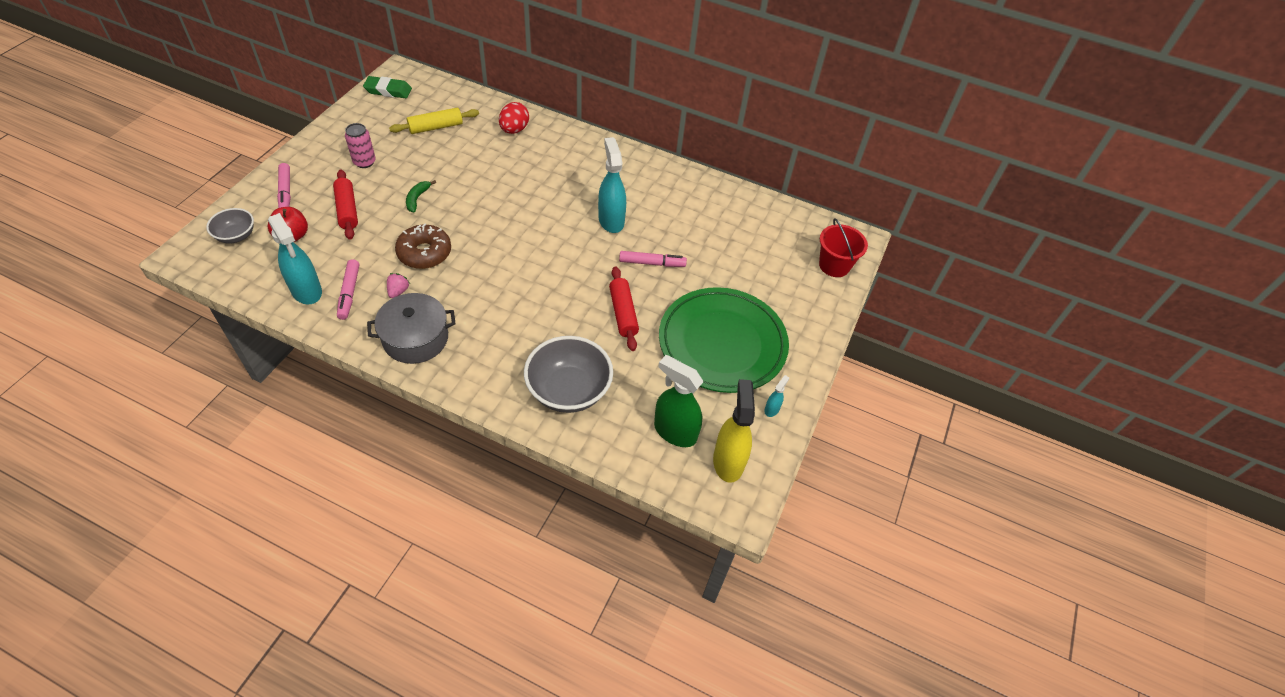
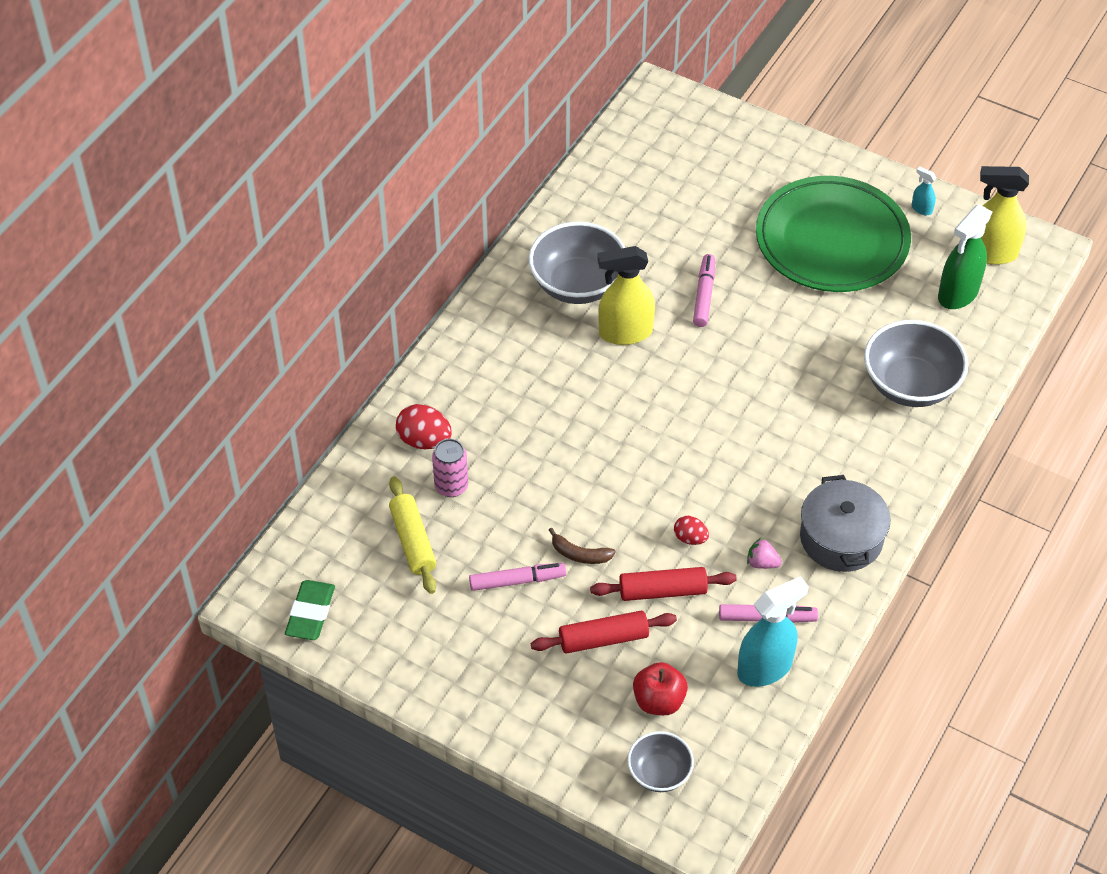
camera: 80 degrees left, 0 degrees up
pink marker [277,163,291,208] -> pink marker moved to [469,563,566,591]
pink can [345,123,376,168] -> pink can moved to [432,439,468,497]
brown donut [395,223,451,269] -> red egg [674,516,709,545]
green banana [406,180,436,212] -> brown banana [549,528,616,564]
turquoise spray bottle [598,137,626,233] -> yellow spray bottle [597,246,655,345]
red rolling pin [609,266,639,351] -> red rolling pin moved to [590,567,737,601]
red bucket [819,218,868,277] -> none
none -> grey bowl [528,222,625,304]

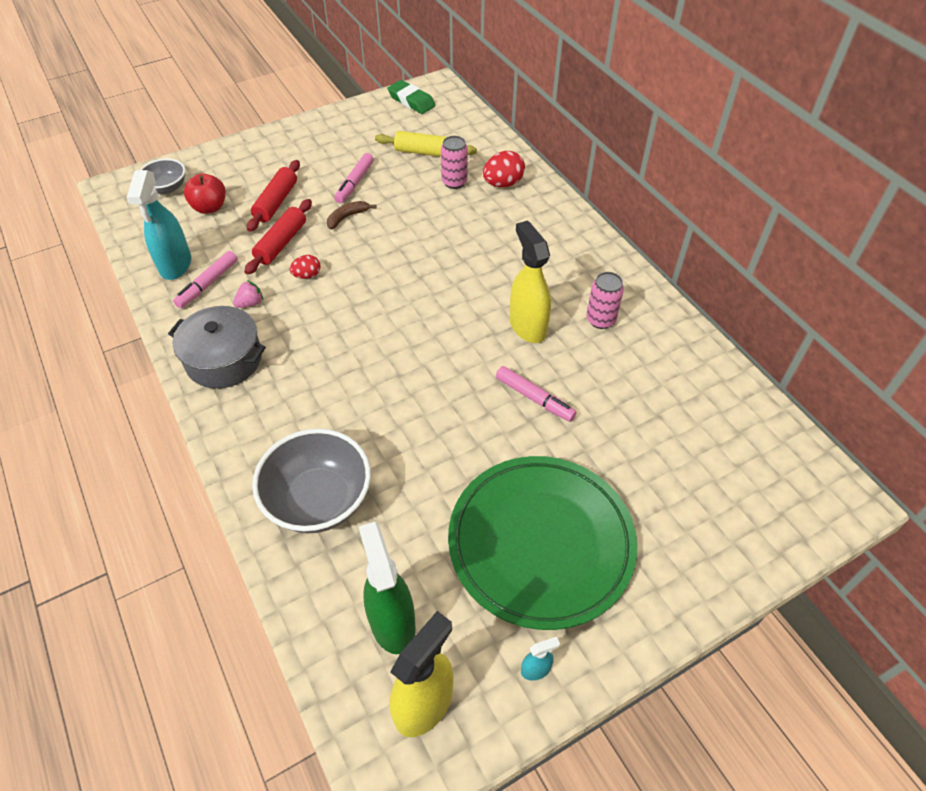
camera: 120 degrees right, 0 degrees up
grey bowl [528,222,625,304] -> pink can [586,272,624,329]
yellow spray bottle [597,246,655,345] -> yellow spray bottle turned 45 degrees counterclockwise [510,220,551,343]

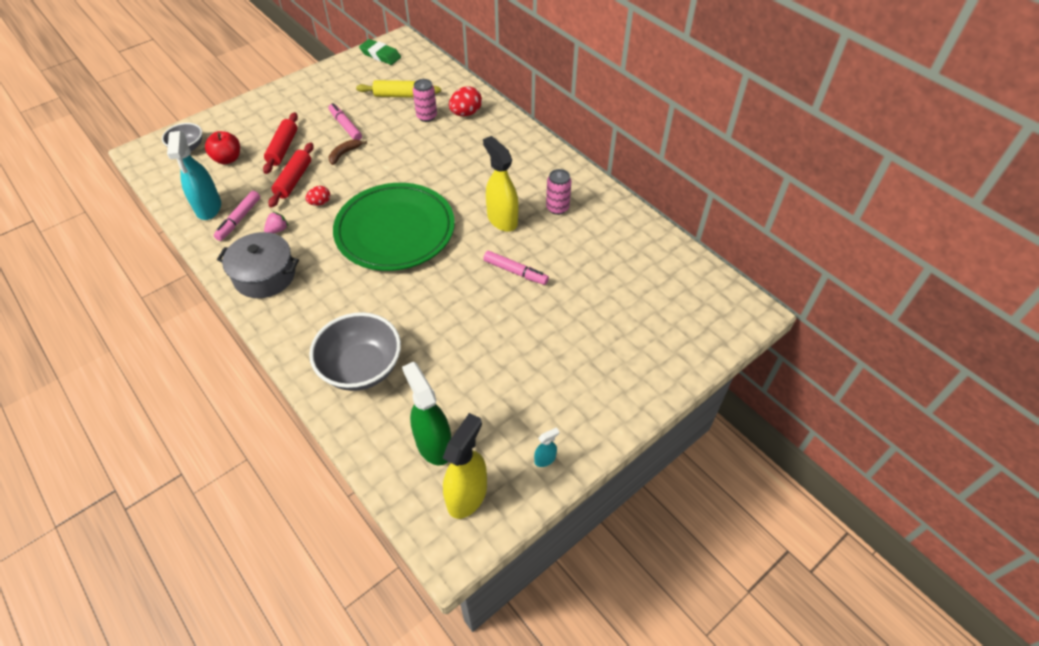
camera: 10 degrees left, 0 degrees up
pink marker [334,153,374,204] -> pink marker turned 135 degrees clockwise [329,103,362,140]
green plate [448,456,638,630] -> green plate moved to [333,183,455,271]

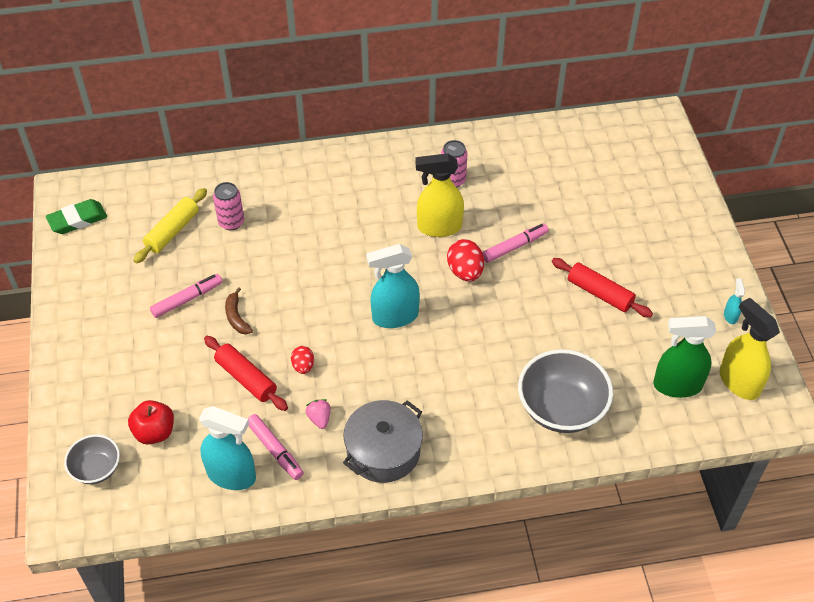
camera: 60 degrees left, 0 degrees up
red rolling pin [263,112,298,174] -> red rolling pin moved to [552,258,653,318]
pink marker [329,103,362,140] -> pink marker turned 150 degrees clockwise [150,274,222,318]
green plate [333,183,455,271] -> turquoise spray bottle [366,244,420,328]
red egg [449,86,482,116] -> red egg moved to [447,239,484,281]

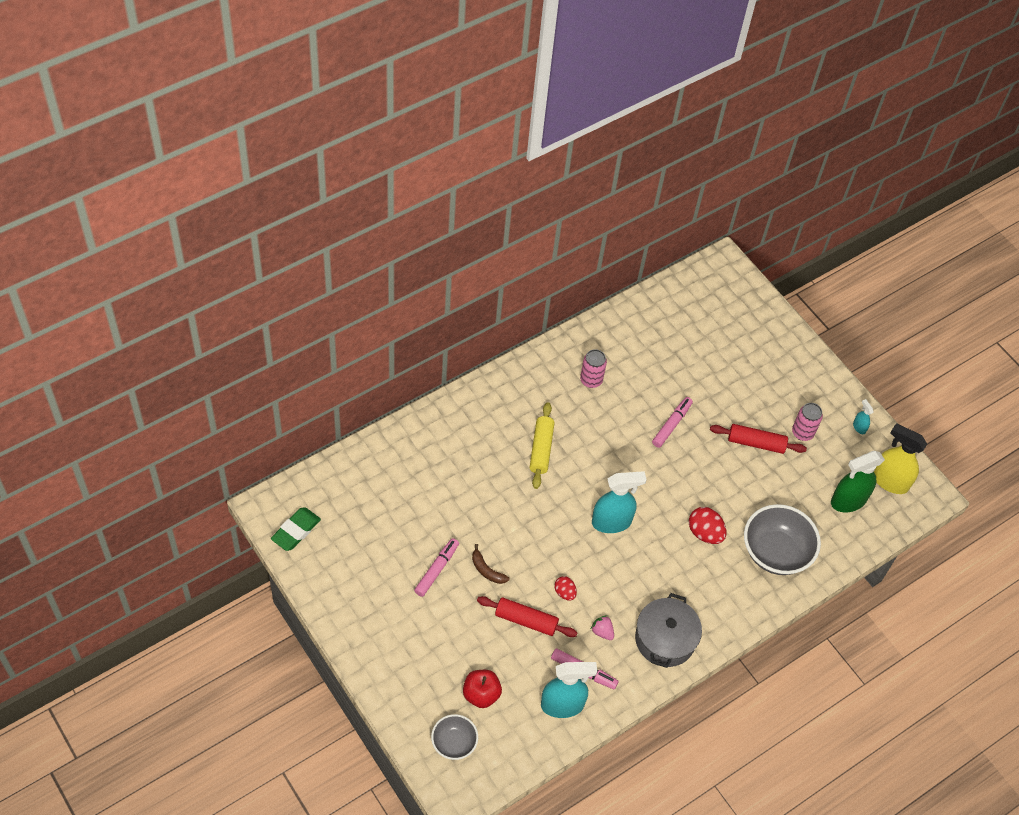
camera: 30 degrees left, 5 degrees up
yellow rolling pin [133,188,207,263] -> yellow rolling pin moved to [530,402,554,489]
pink can [213,182,244,230] -> pink can moved to [792,403,823,441]
turquoise spray bottle [366,244,420,328] -> turquoise spray bottle turned 150 degrees counterclockwise [592,471,647,533]
yellow spray bottle [416,153,464,237] -> none
red egg [447,239,484,281] -> red egg moved to [689,507,726,544]

